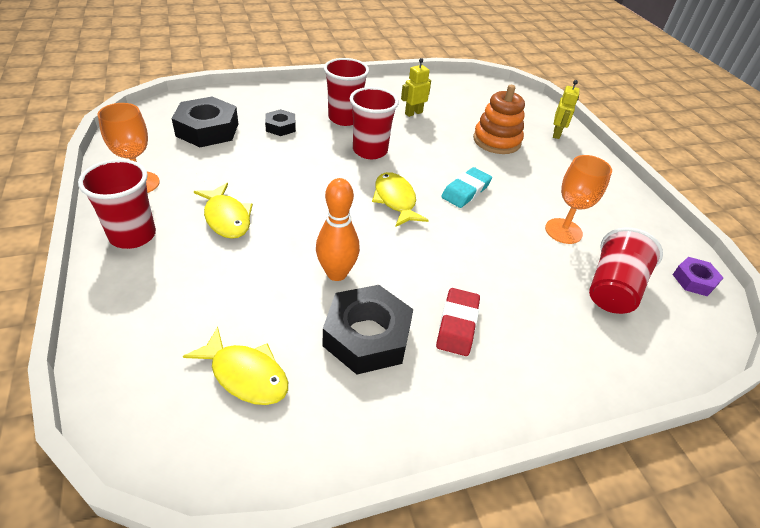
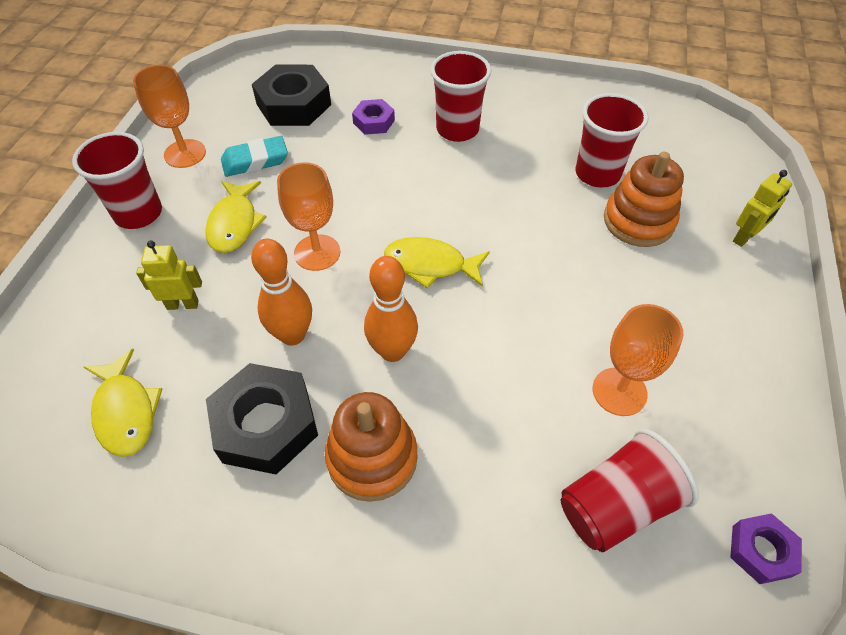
camera: 35 degrees right, 10 degrees up
black nut [265,109,296,136] -> purple nut [352,99,395,135]
red cup [350,87,399,159] -> red cup moved to [576,93,649,187]
yellow fish [372,172,429,227] -> yellow fish turned 90 degrees counterclockwise [384,237,490,289]
yellow robot [401,58,431,117] -> yellow robot moved to [136,241,202,310]
red eraser [436,288,480,356] -> orange stacking toy [325,392,418,502]
turquoise eraser [441,167,492,208] -> turquoise eraser moved to [221,136,288,177]
none -> orange goblet [277,162,341,271]
none -> orange bowling pin [364,256,418,362]

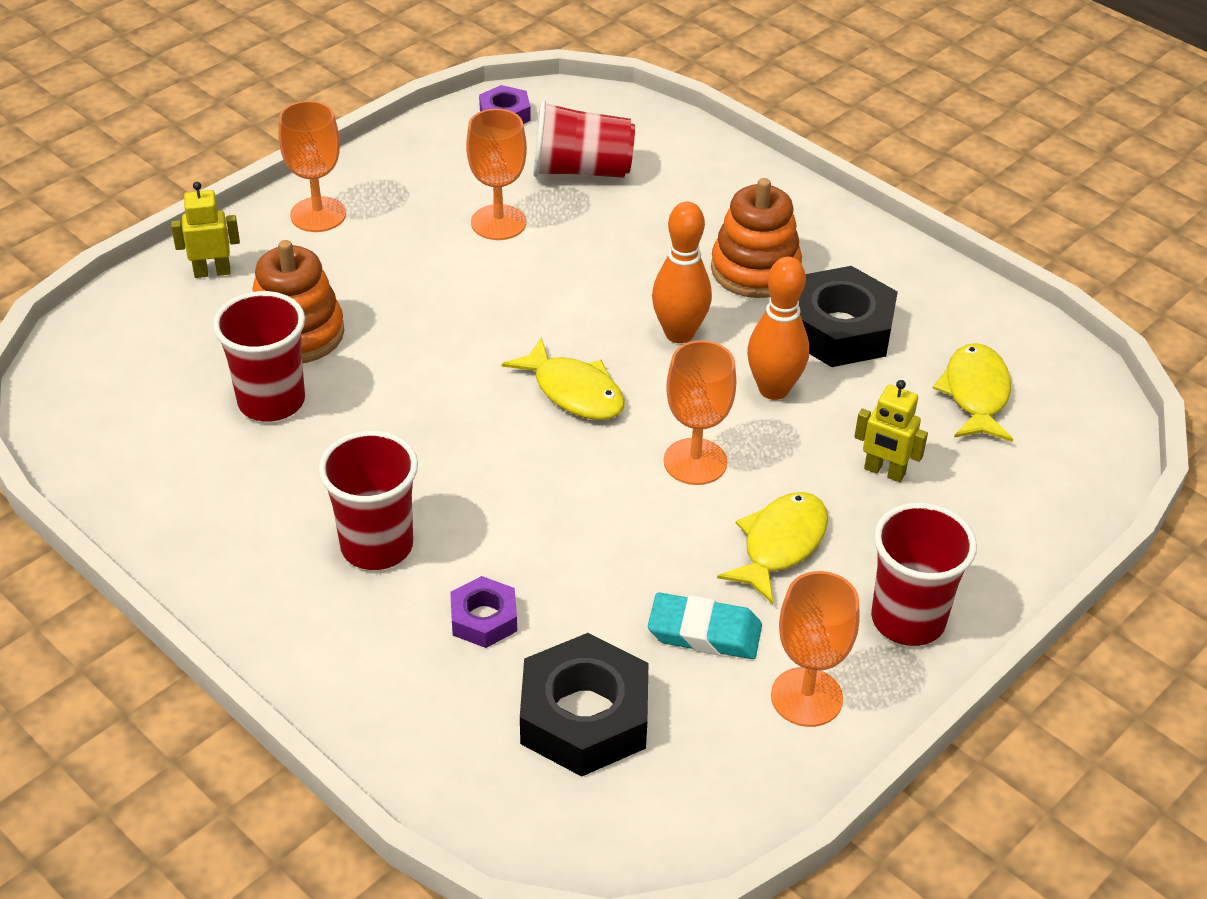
camera: 150 degrees left, 10 degrees down
none -> orange goblet [278,101,346,232]

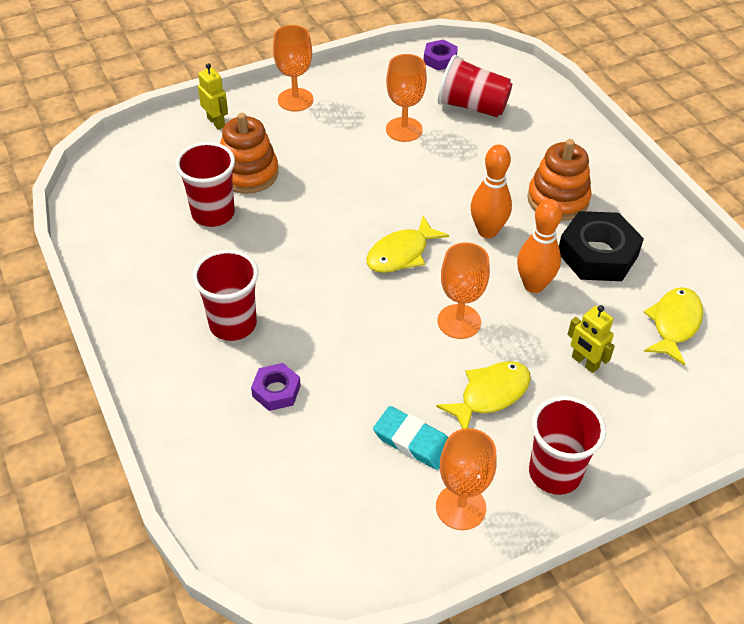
camera: 20 degrees right, 5 degrees up
yellow robot [171,182,240,278] -> yellow robot turned 45 degrees clockwise [198,63,228,130]
yellow fish [502,337,625,420] -> yellow fish turned 75 degrees clockwise [366,216,449,273]
black nut [520,633,648,777] -> none

